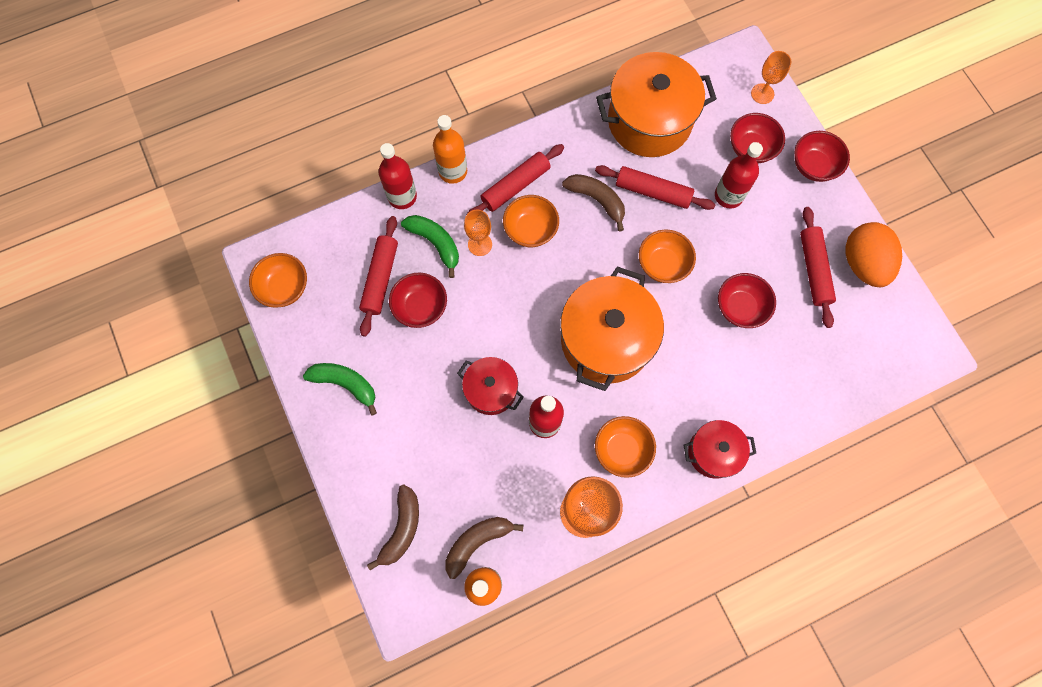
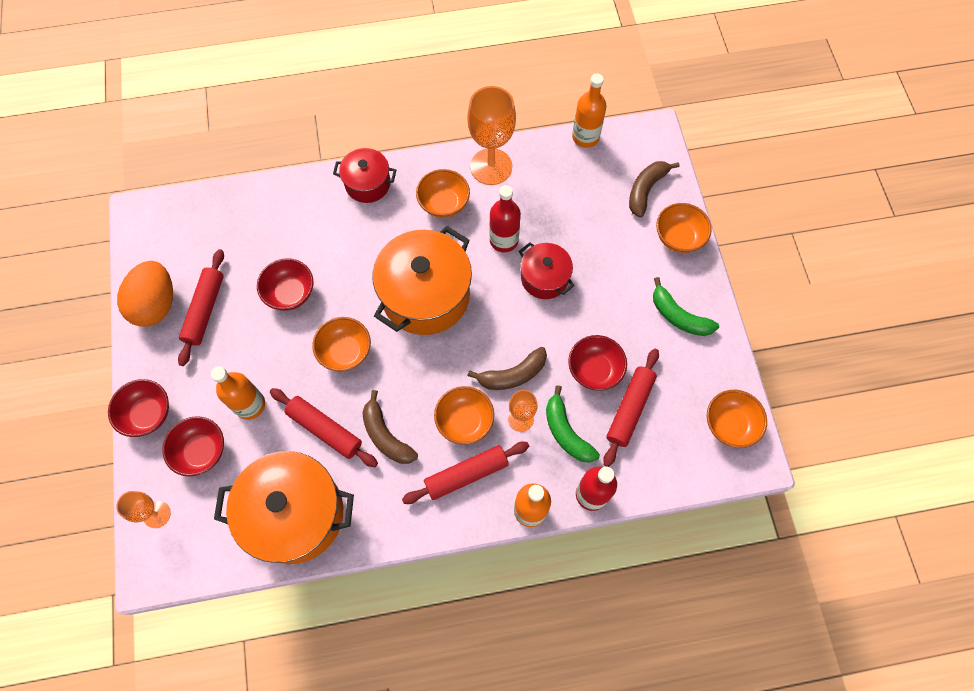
camera: 165 degrees left, 5 degrees down
brown banana [445,517,523,579] -> brown banana moved to [467,347,547,390]
red bottle [715,142,763,208] -> orange bottle [211,366,265,420]
none -> orange bowl [656,203,712,253]

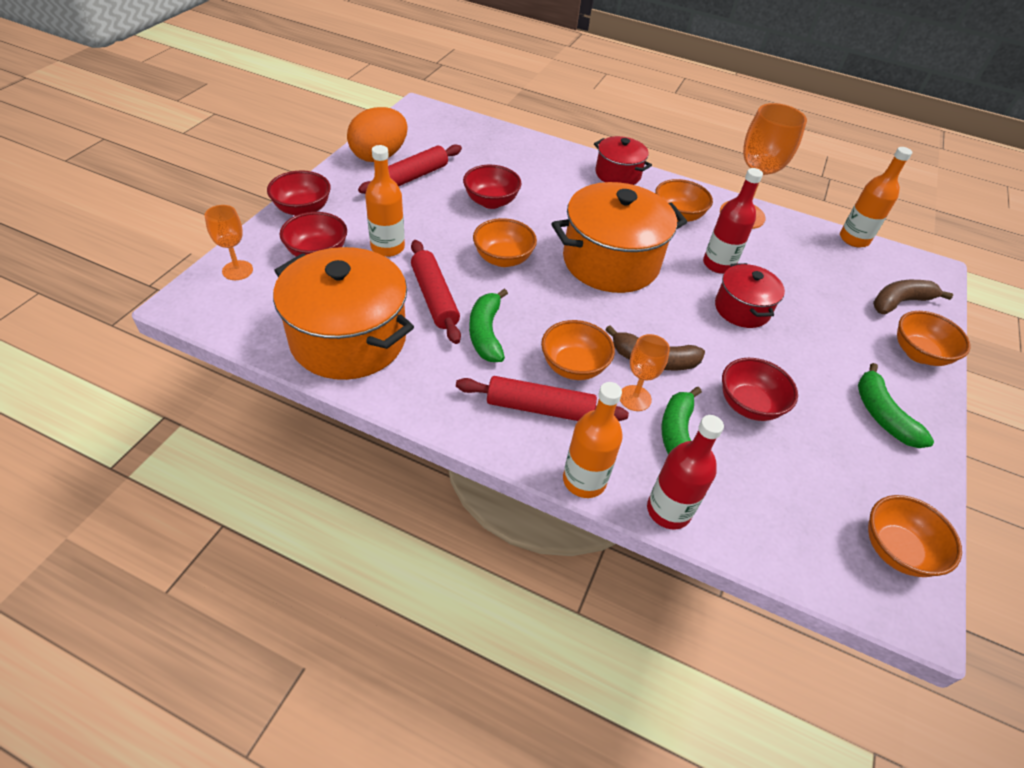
camera: 30 degrees right, 20 degrees down
brown banana [362,390,418,464] -> green banana [469,289,508,362]
red rolling pin [603,349,659,467] -> none

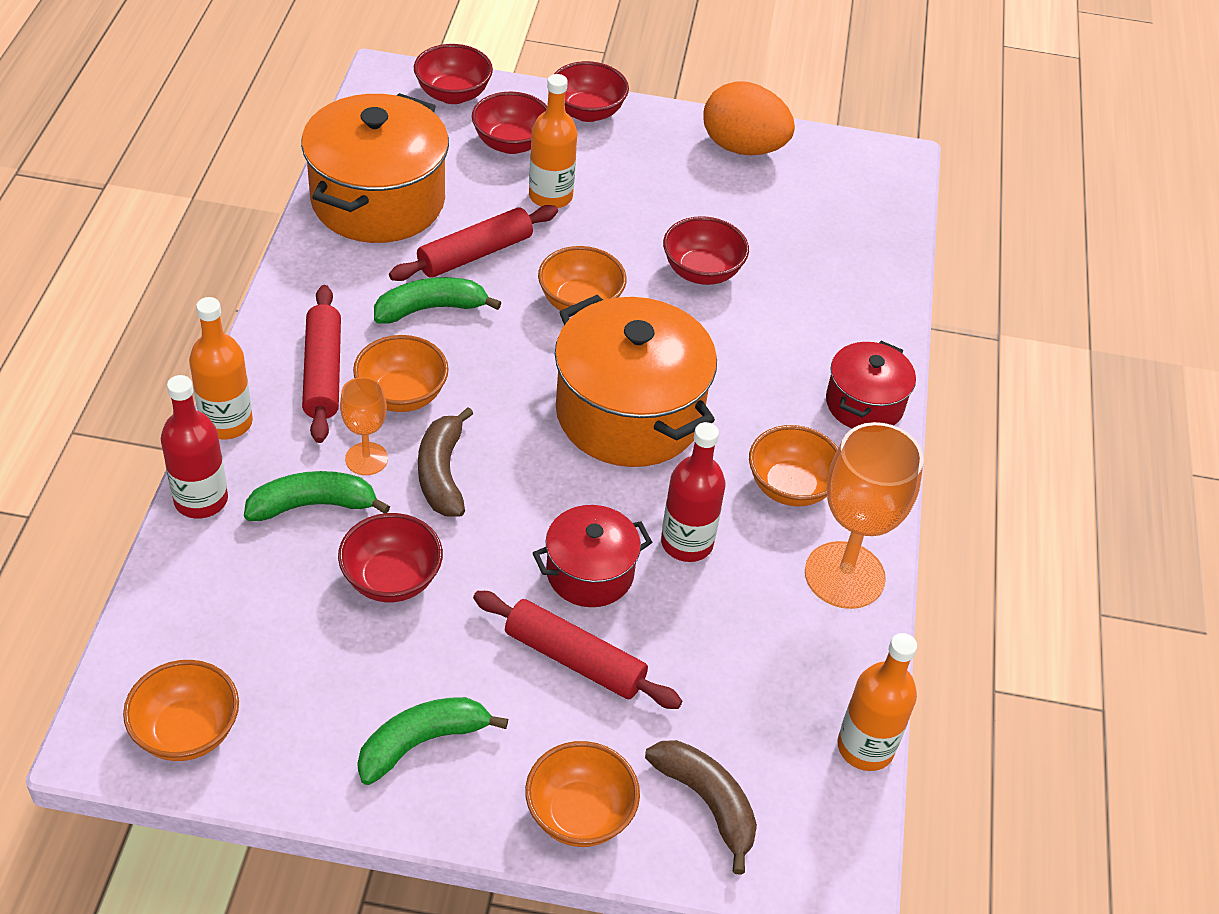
camera: 75 degrees right, 0 degrees up
orange goblet [205,205,253,280] -> red bowl [414,44,493,104]
red rolling pin [358,144,462,194] -> red rolling pin moved to [473,591,682,709]

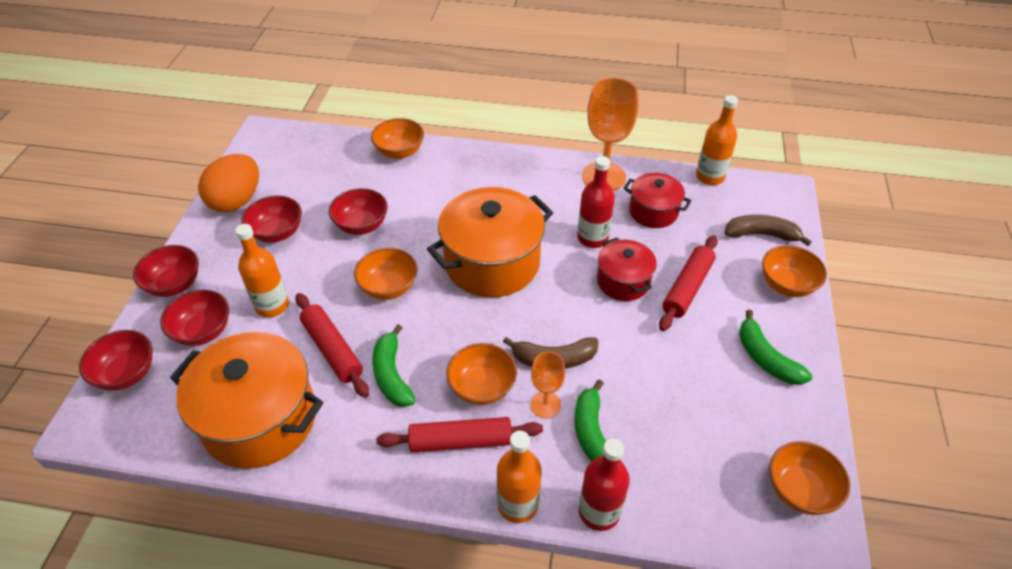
camera: 85 degrees left, 0 degrees up
red bowl [338,513,443,602] -> red bowl moved to [242,195,302,243]
brown banana [645,740,757,875] -> brown banana turned 45 degrees clockwise [724,215,812,246]
orange bowl [749,425,838,507] -> orange bowl moved to [371,118,424,159]
red pot [826,341,916,428] -> red pot moved to [623,173,691,228]

